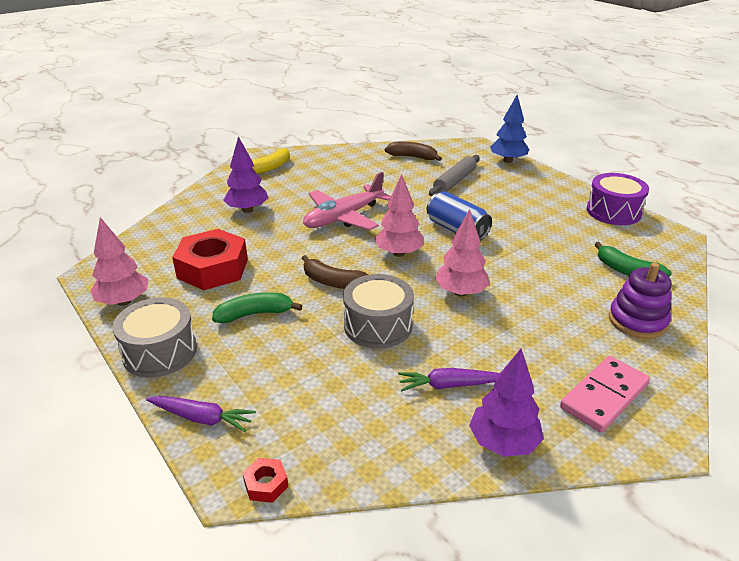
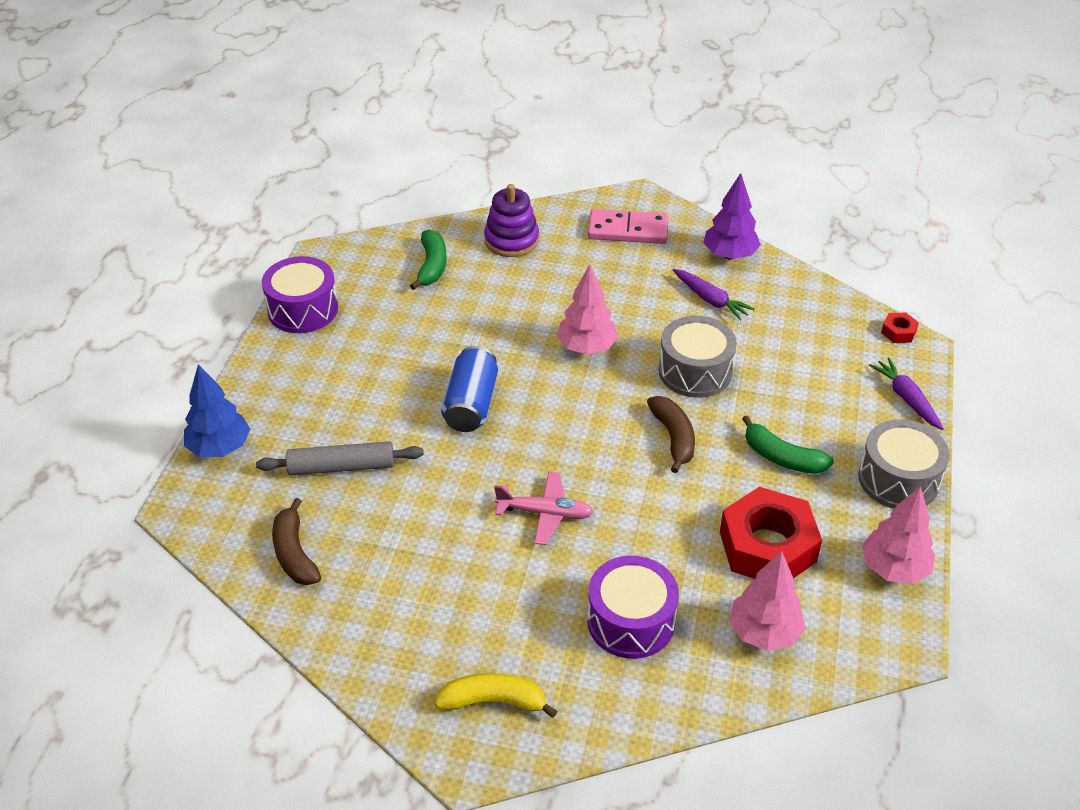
camera: 130 degrees left, 10 degrees up
purple tree [223,136,269,213] -> purple drum [587,555,679,659]
pink plane [303,172,391,230] -> pink plane [494,472,594,545], size x0.64
pink tree [374,174,424,257] -> pink tree moved to [729,551,806,651]

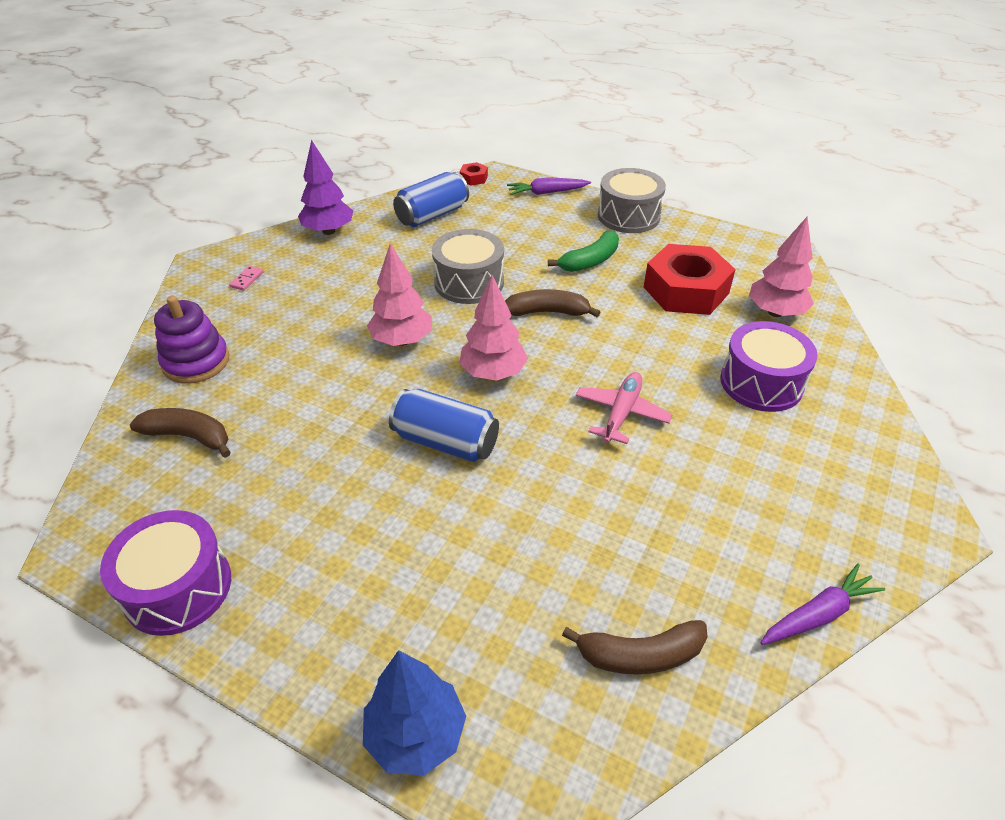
camera: 75 degrees left, 0 degrees up
grey rolling pin [256,441,424,475] -> none
green banana [410,230,447,290] -> brown banana [130,408,231,458]
yellow banana [435,673,557,718] -> none
pink domino [588,209,669,244] -> pink domino [229,266,264,291], size x0.41
purple carrot [673,269,755,321] -> purple carrot moved to [760,564,885,645]
pink tree [862,486,935,584] -> pink tree moved to [459,275,528,381]
none -> blue can [393,172,469,227]

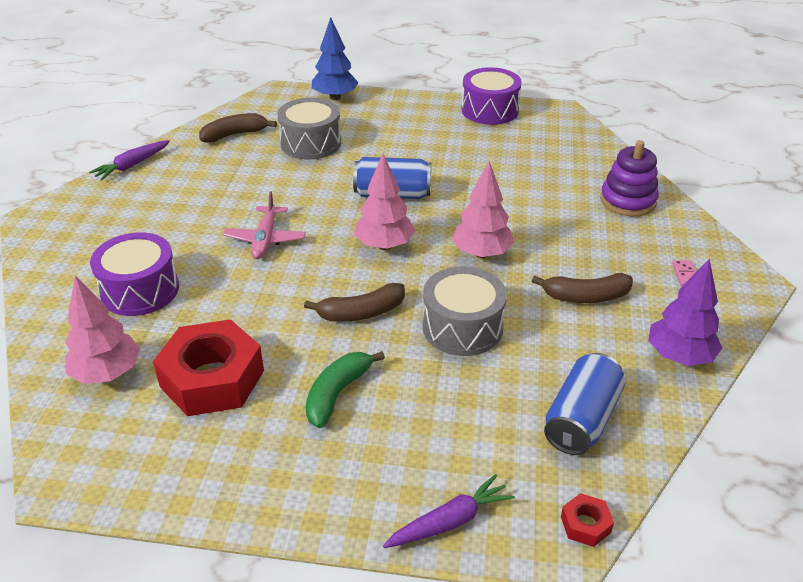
camera: 160 degrees right, 5 degrees down
brown banana [130,408,231,458] -> brown banana moved to [532,273,633,303]
grey drum [598,168,666,233] -> grey drum moved to [277,98,341,160]

